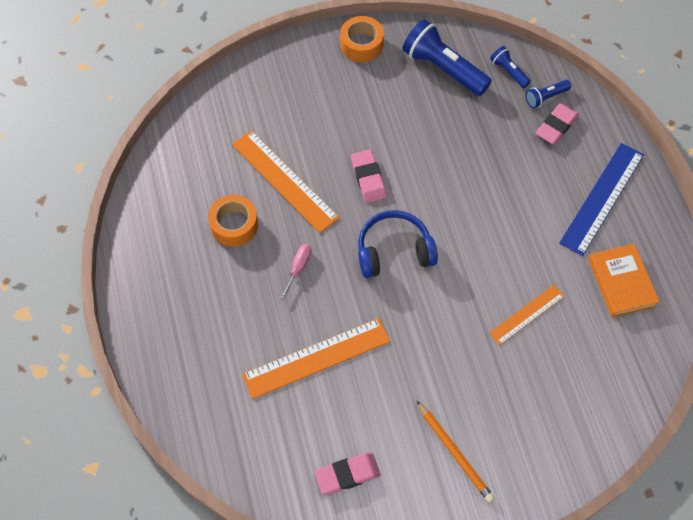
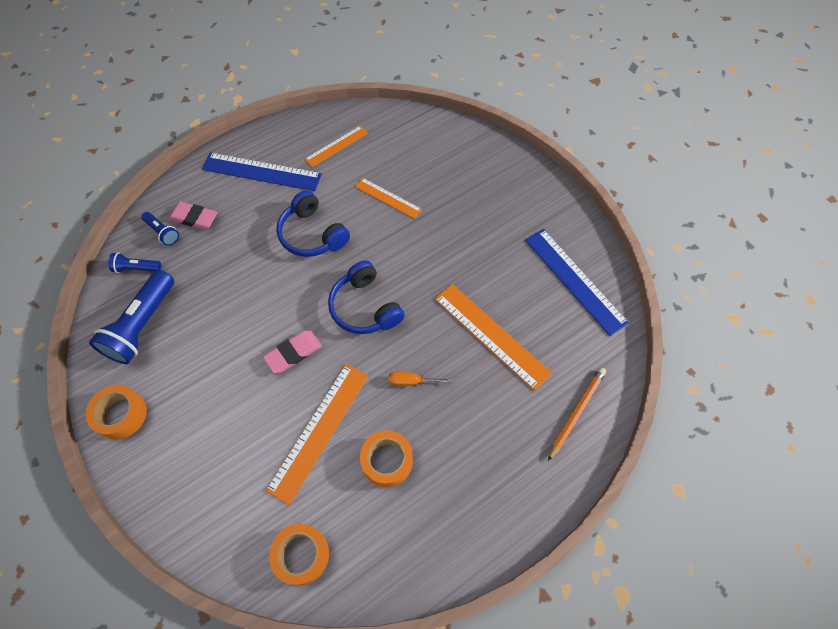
camera: 110 degrees left, 0 degrees up
pink screwdriver [281,244,312,299] -> orange screwdriver [388,372,451,386]
pink eraser [315,453,381,495] -> blue ruler [525,229,629,336]
orange pencil [417,401,495,503] -> orange pencil moved to [548,367,606,461]
blue flashlight [490,46,531,88] -> blue flashlight turned 60 degrees clockwise [108,253,161,273]
orange book [588,244,660,318] -> orange ruler [305,126,368,167]
none -> orange tape [269,524,329,585]
none -> blue headphones [277,190,350,257]

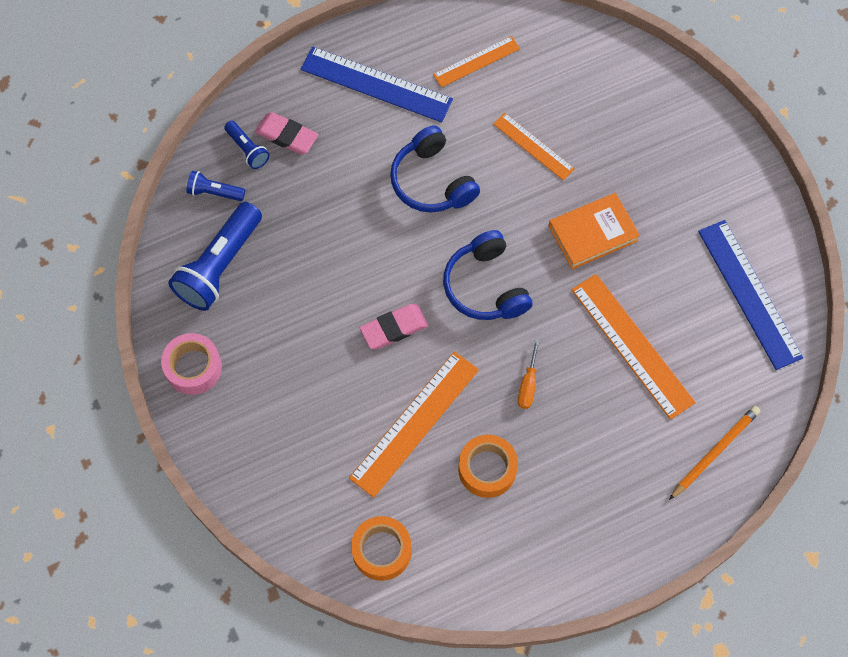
camera: 10 degrees right, 5 degrees up
orange tape [86,385,147,439] -> pink tape [161,333,222,395]
orange screwdriver [388,372,451,386] -> orange screwdriver turned 90 degrees counterclockwise [518,339,540,409]
none -> orange book [549,193,640,269]

